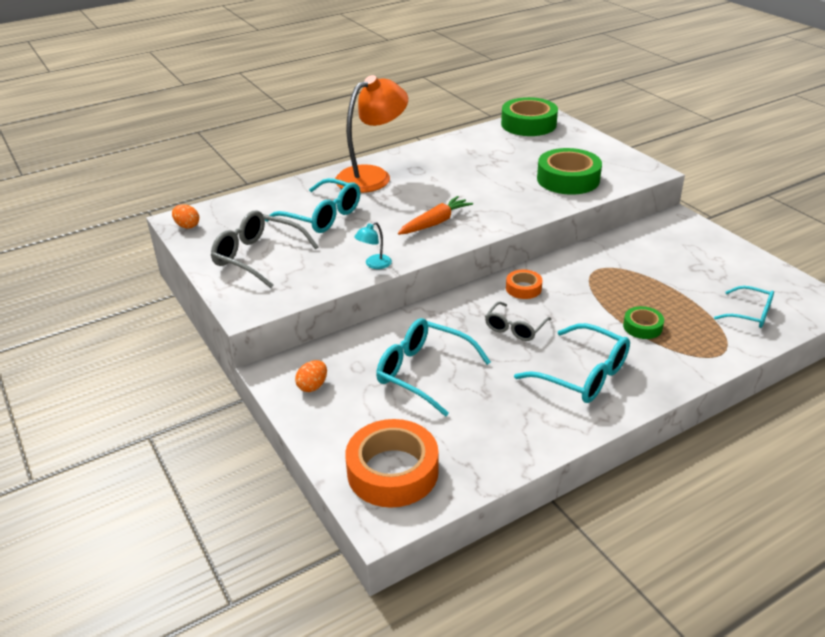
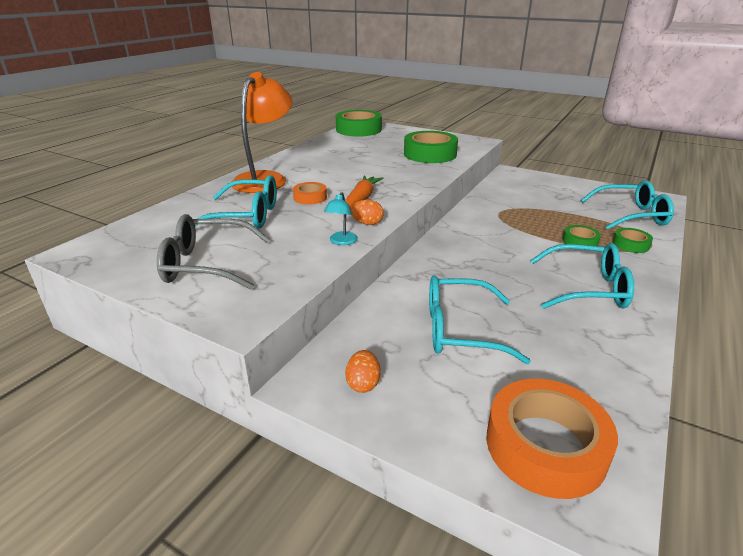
camera: 30 degrees left, 5 degrees down
orange egg [172,204,199,229] -> orange egg moved to [350,200,384,225]
grey glasses [485,301,551,341] -> none
orange tape [506,270,542,299] -> orange tape moved to [293,182,327,205]
turquoise glasses [714,286,774,328] -> turquoise glasses [581,180,674,230], size x1.63
none -> green tape [613,228,653,253]

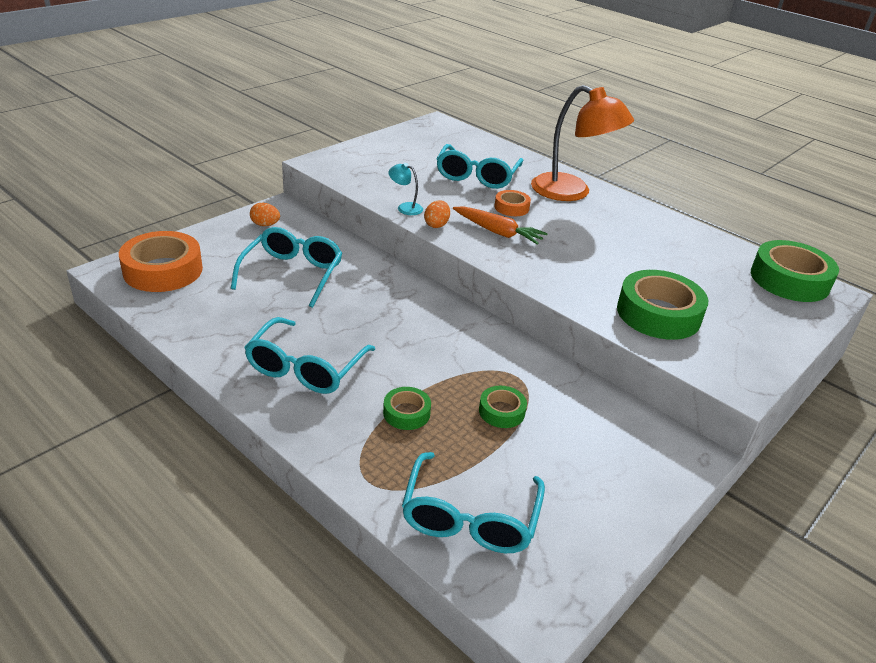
camera: 100 degrees right, 5 degrees up
grey glasses [157,214,270,290] -> none
green tape [613,228,653,253] -> green tape moved to [479,386,527,428]

